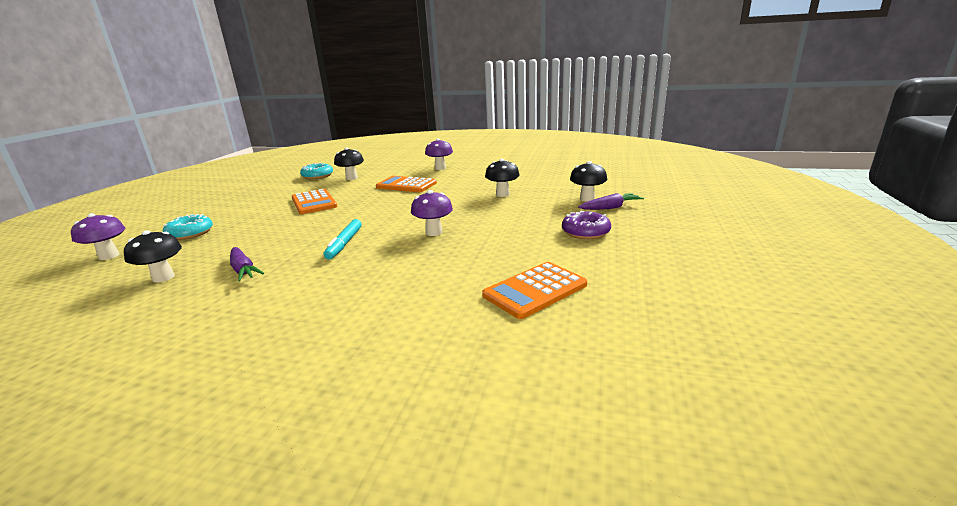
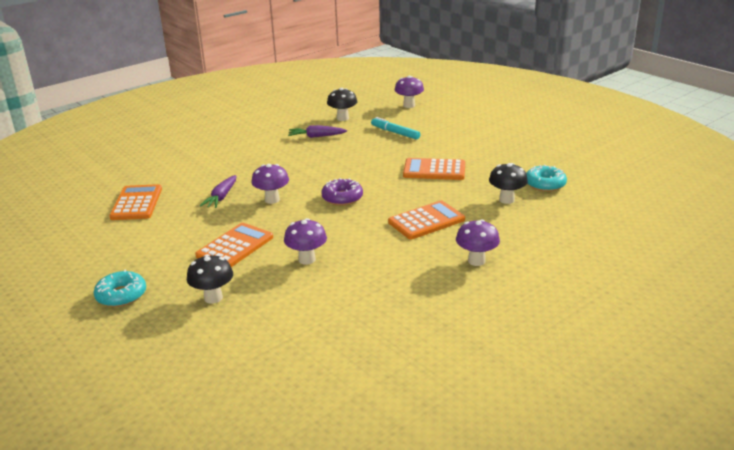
camera: 125 degrees right, 5 degrees up
turquoise donut [163,214,213,240] -> turquoise donut moved to [94,269,146,307]
turquoise marker [324,219,362,260] -> turquoise marker moved to [371,117,420,140]
black mushroom [485,159,520,197] -> purple mushroom [284,218,327,265]
purple donut [562,211,611,239] -> purple donut moved to [321,178,363,206]
purple carrot [578,193,644,210] -> purple carrot moved to [200,175,237,208]
none -> orange calculator [195,223,273,267]

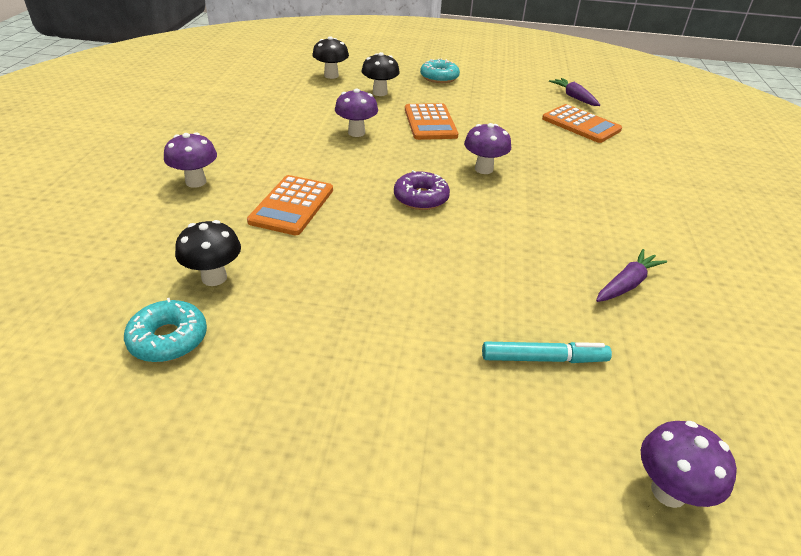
camera: 135 degrees right, 10 degrees up
purple carrot [200,175,237,208] -> purple carrot moved to [549,78,600,106]
black mushroom [327,88,357,121] -> black mushroom moved to [312,36,349,79]
orange calculator [403,158,465,180] -> none

